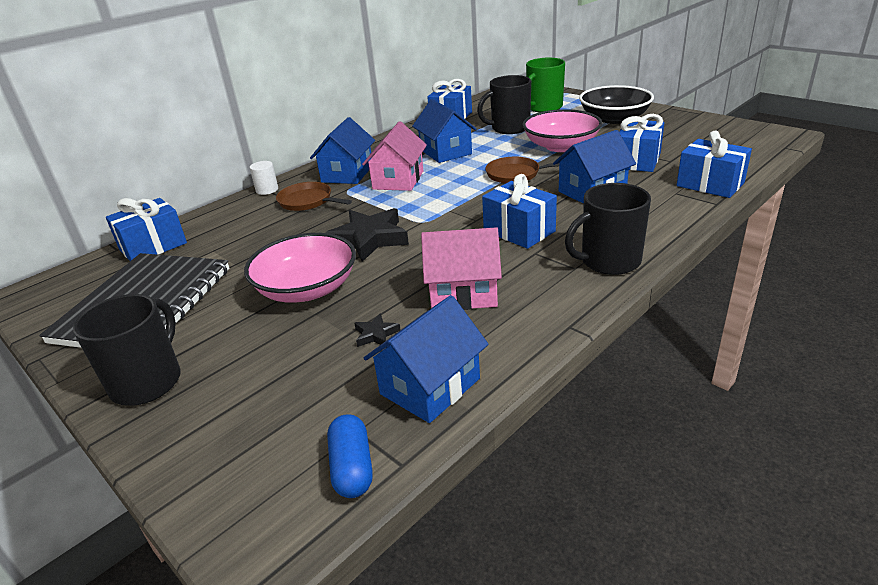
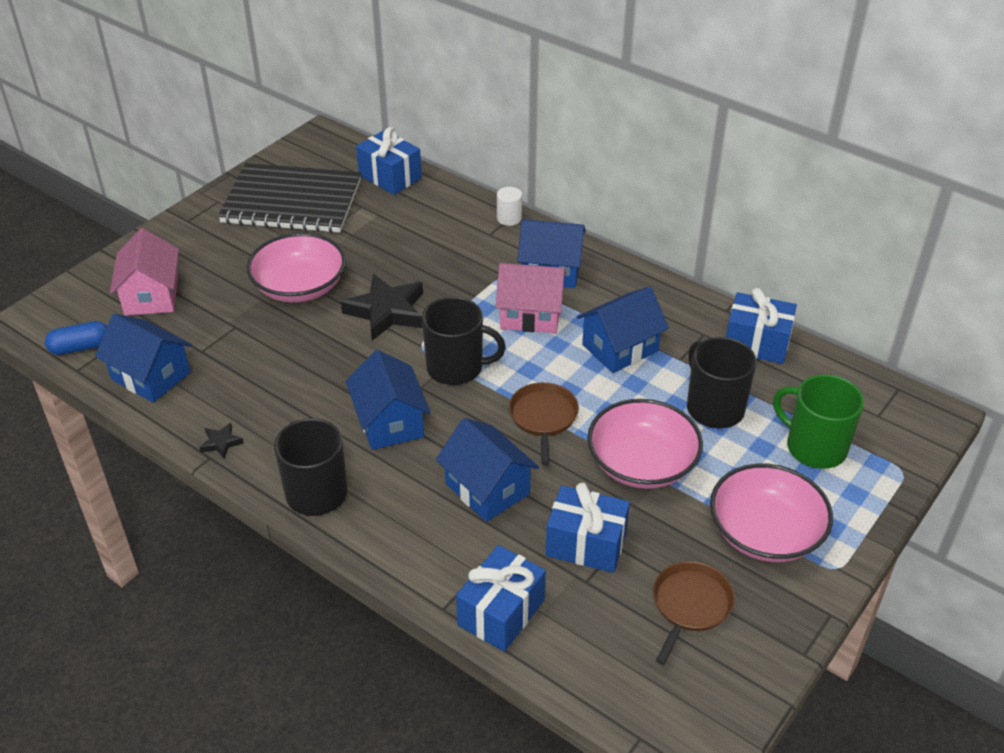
camera: 80 degrees right, 10 degrees up
black mug [73,294,181,406] -> black mug moved to [422,297,506,385]
brown pan [276,182,352,211] -> brown pan moved to [653,561,735,665]
black star [354,313,401,347] -> black star moved to [199,423,244,459]
pink house [421,227,502,310] -> pink house moved to [110,228,179,316]
blue gift [482,174,557,249] -> blue house [346,350,431,450]
black bowl [579,85,654,124] -> pink bowl [710,463,833,562]

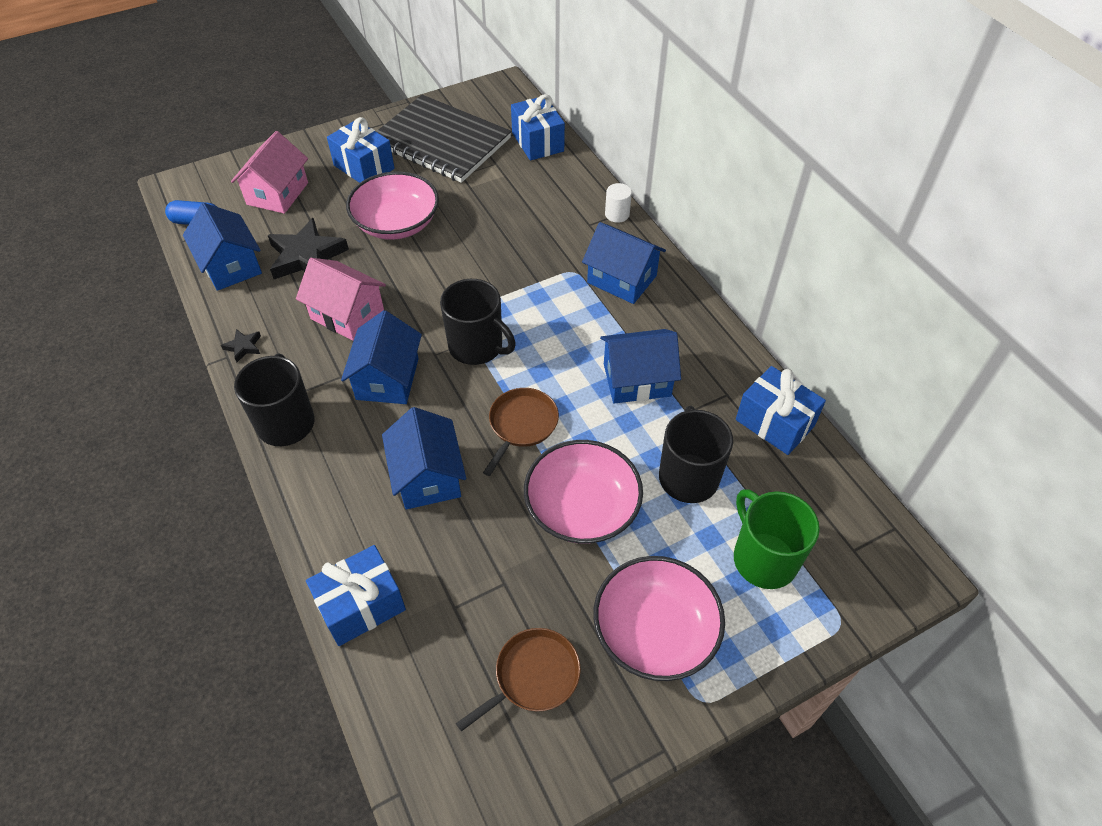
camera: 25 degrees right, 10 degrees up
black star [341,274,423,341] -> black star moved to [268,218,349,279]
pink house [496,263,566,333] -> pink house moved to [296,258,386,341]
blue gift [546,482,630,573] -> blue gift moved to [327,117,395,183]

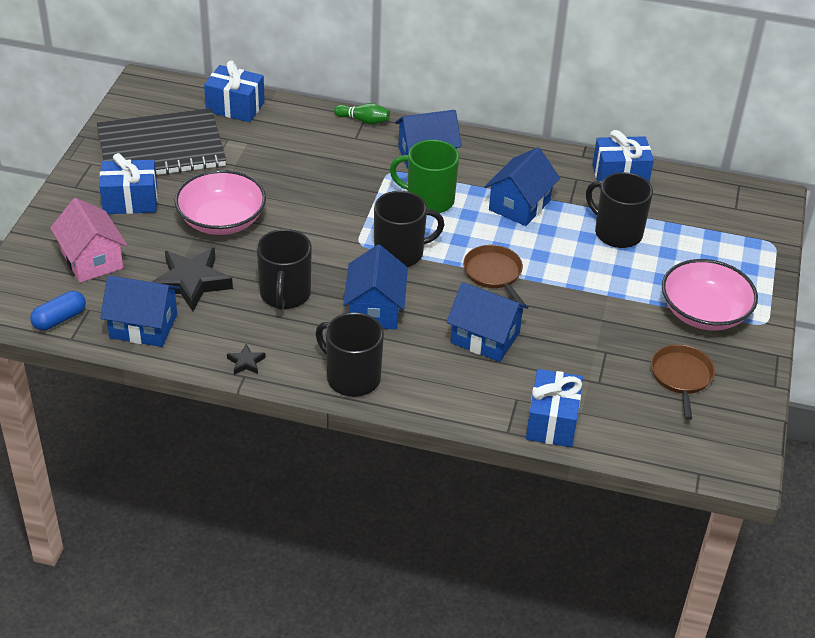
camera: 50 degrees left, 10 degrees down
pink house [296,258,386,341] -> black mug [257,229,312,310]
blue house [341,310,422,404] -> blue house turned 45 degrees clockwise [343,245,408,330]
pink bowl [524,440,643,544] -> none
white cylinder [605,183,632,223] -> green bowling pin [334,103,390,125]
green mug [734,489,820,589] -> green mug moved to [390,140,459,213]

